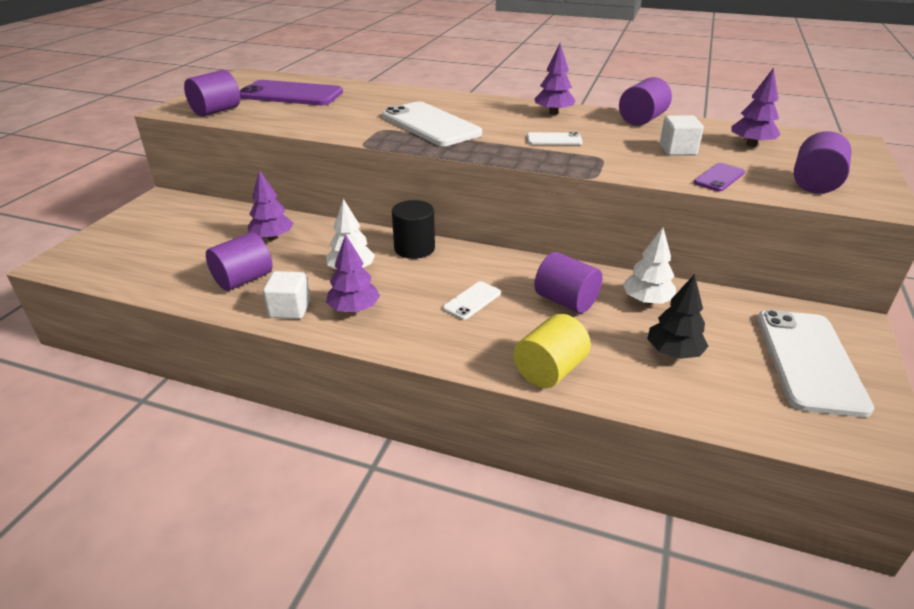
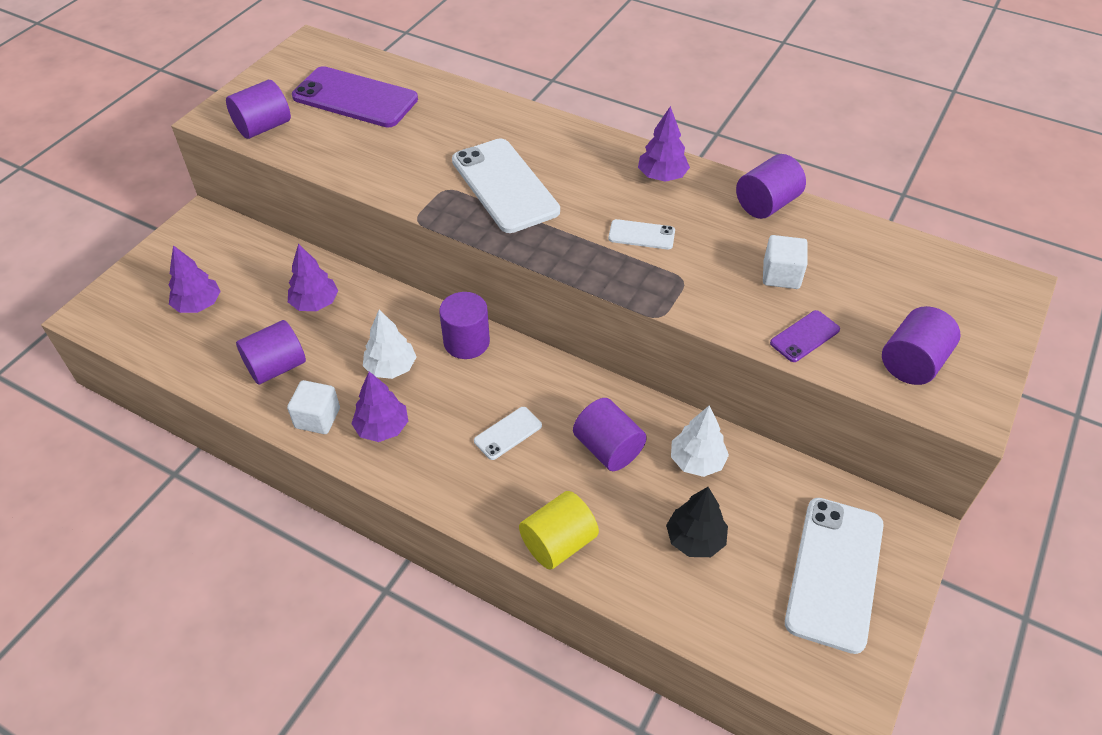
camera: 10 degrees right, 15 degrees up
black cylinder [392,200,435,259] -> purple cylinder [439,292,490,359]
purple tree [732,68,781,147] -> purple tree moved to [168,245,221,313]

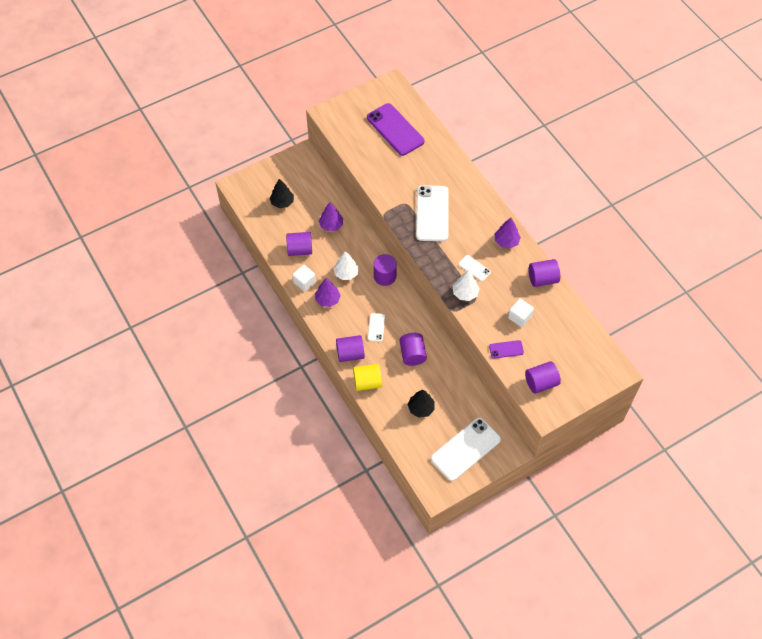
camera: 30 degrees right, 10 degrees up
purple tree [168,245,221,313] -> black tree [269,179,294,208]
purple cylinder [226,80,291,139] -> purple cylinder moved to [336,335,365,362]
white phone [474,407,542,460] -> white phone turned 75 degrees counterclockwise [368,313,385,342]
white tree [671,405,729,477] -> white tree moved to [453,270,480,301]

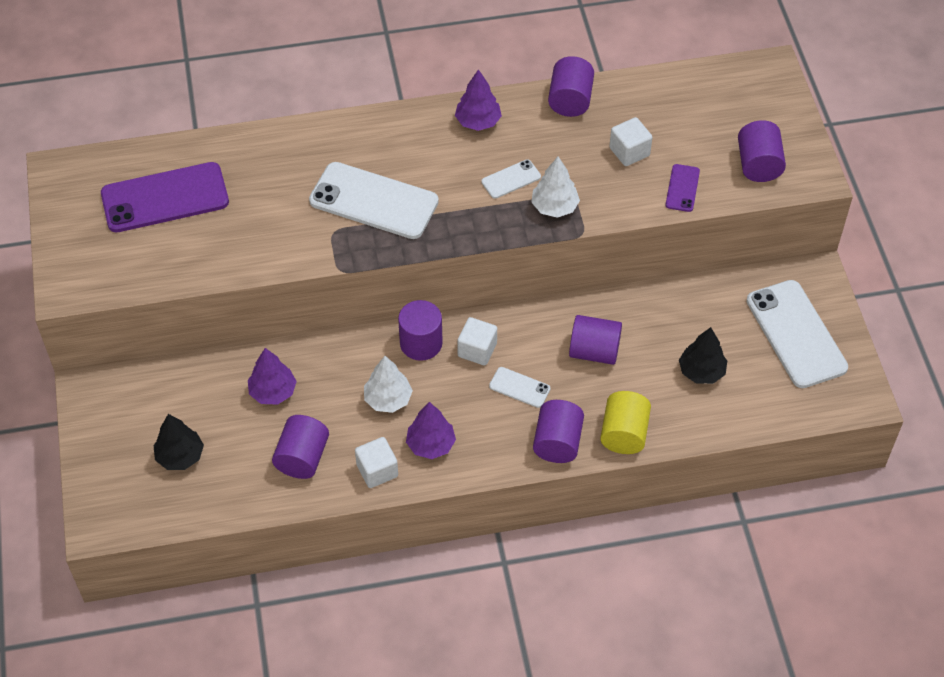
camera: 70 degrees left, 5 degrees down
none -> white cube [457,317,497,366]

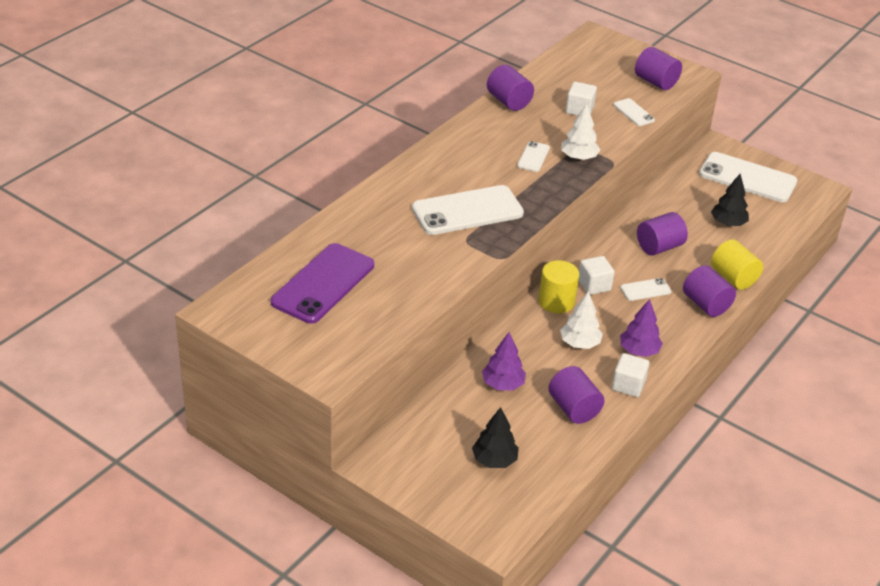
camera: 45 degrees left, 15 degrees down
purple cylinder [398,300,443,361] -> yellow cylinder [539,260,579,313]
purple tree [455,69,502,131] -> none
purple phone [665,164,700,212] -> white phone [613,98,655,126]

